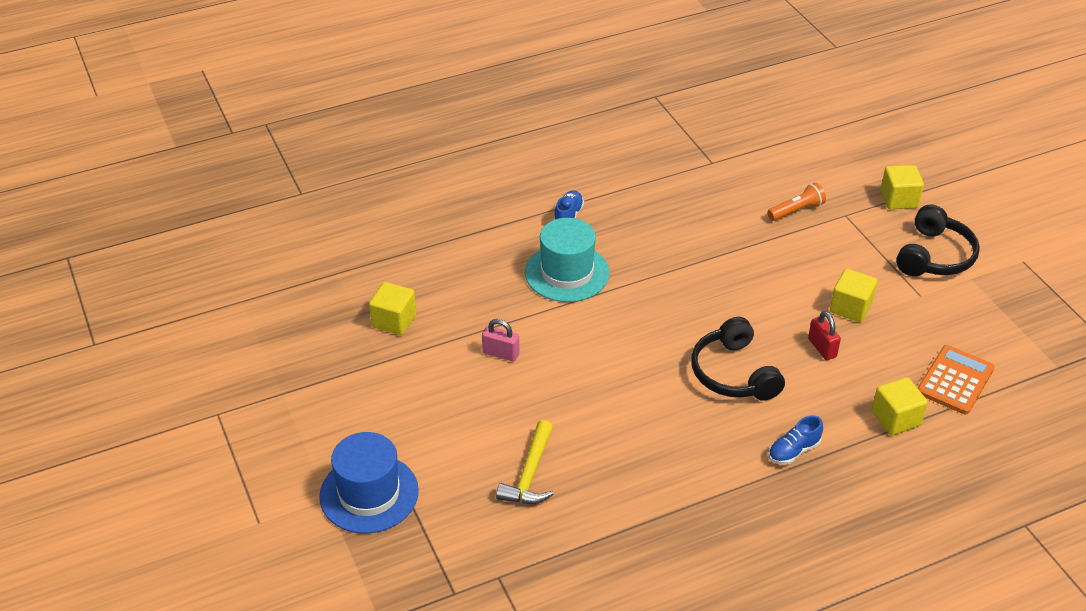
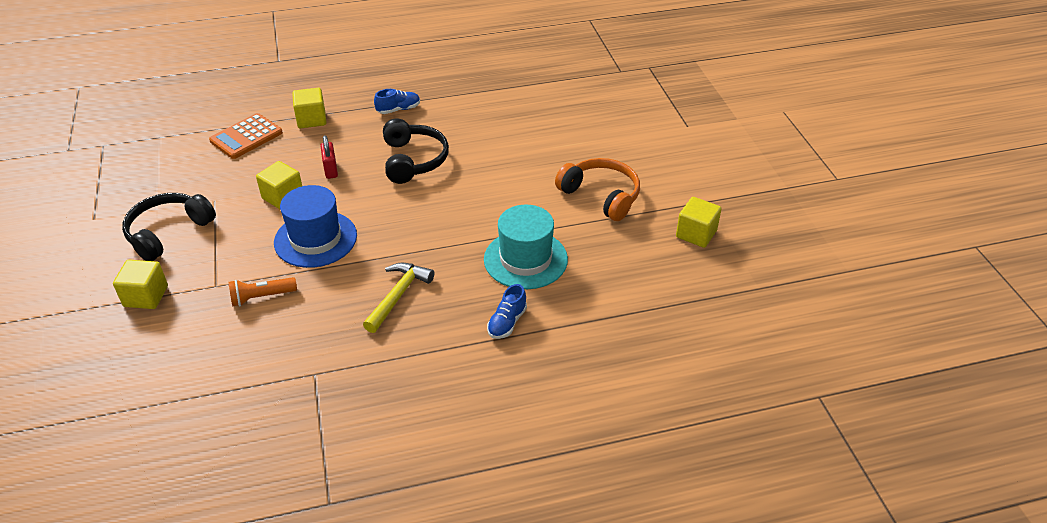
camera: 170 degrees left, 0 degrees up
blue hat [319,432,419,533] -> blue hat moved to [274,185,357,268]
pink padlock [482,319,519,362] -> orange headphones [555,158,640,221]
yellow hammer [496,420,554,504] -> yellow hammer moved to [363,263,434,333]

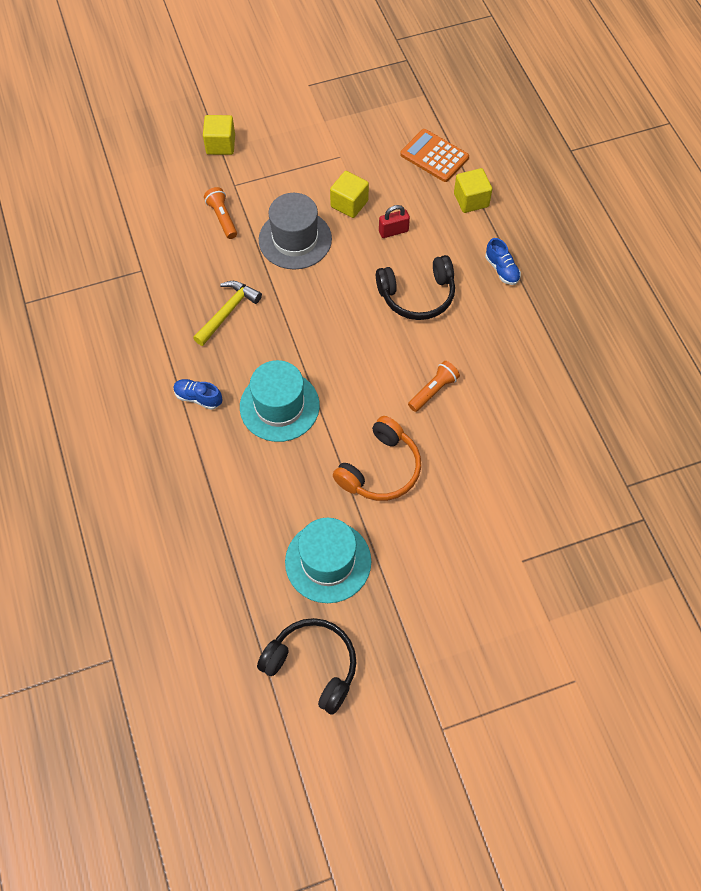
camera: 85 degrees right, 20 degrees up
black headphones [122,193,216,261] -> black headphones moved to [257,618,356,715]
blue hat [274,185,357,268] -> grey hat [259,193,332,270]
yellow hammer [363,263,434,333] -> yellow hammer turned 75 degrees counterclockwise [193,281,262,346]
yellow cube [676,197,722,248] -> turquoise hat [285,518,371,603]
none -> orange flashlight [408,361,460,412]

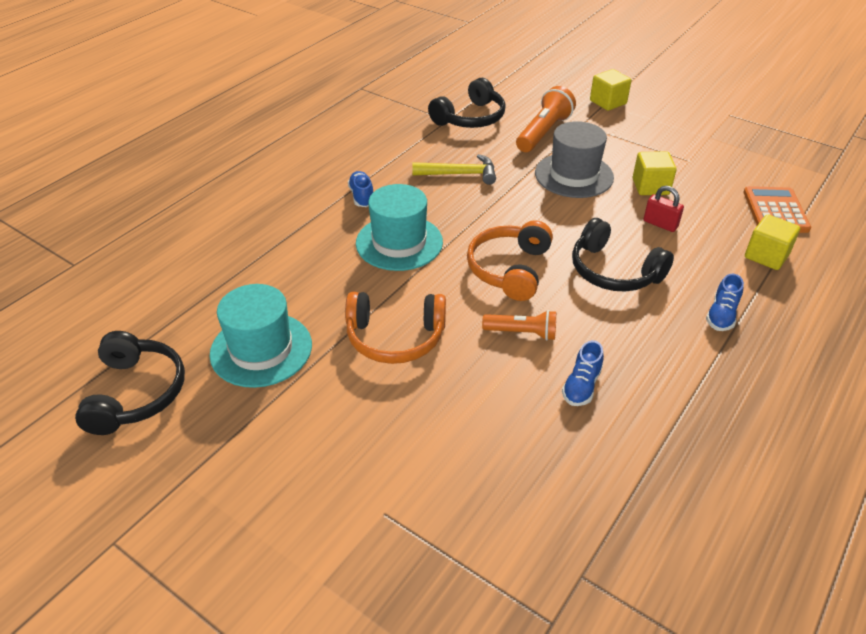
camera: 55 degrees right, 20 degrees down
orange flashlight [204,187,237,239] -> orange flashlight [516,86,576,152], size x1.59
none -> black headphones [428,78,506,128]
none -> orange headphones [467,220,553,301]
none -> blue shoe [562,340,604,406]

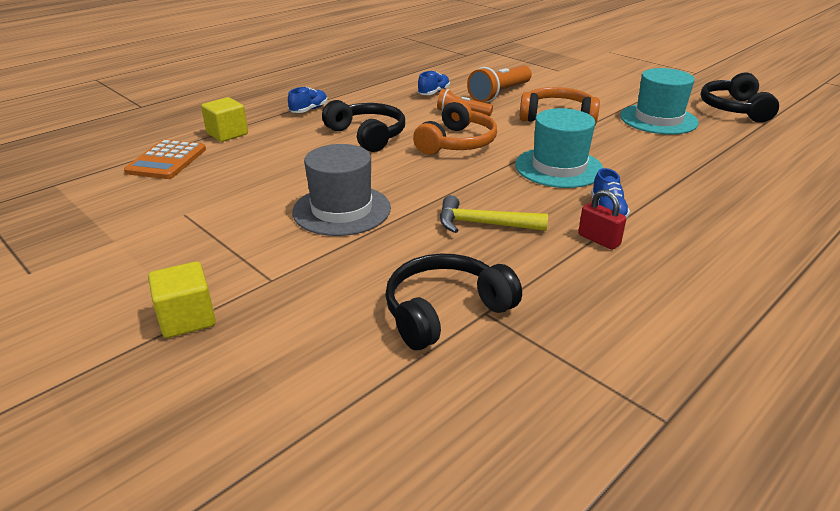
camera: 170 degrees left, 10 degrees down
orange flashlight [516,86,576,152] -> orange flashlight moved to [467,65,532,102]
yellow cube [633,151,677,195] -> none
red padlock [644,186,684,232] -> red padlock moved to [578,189,626,250]

